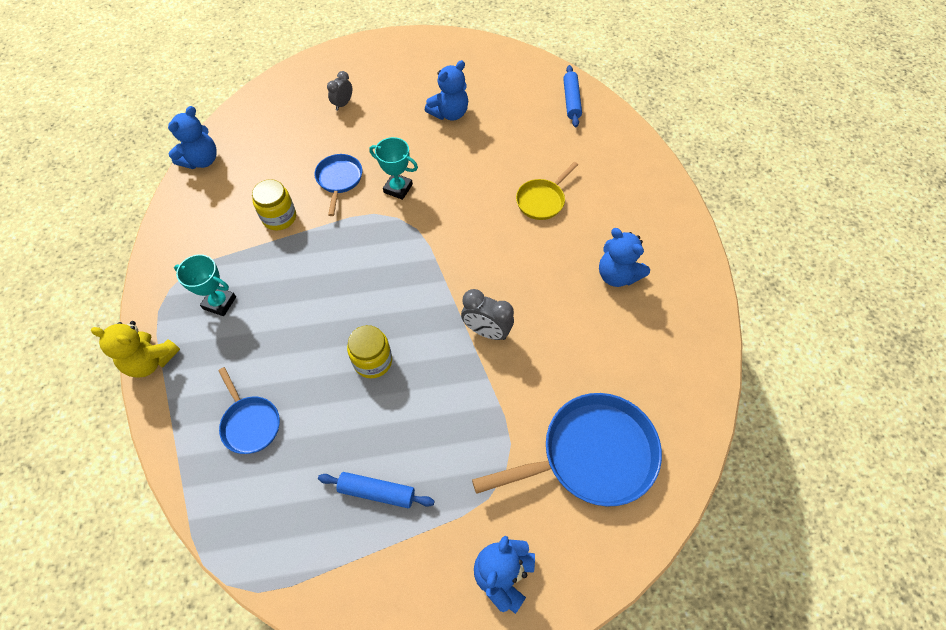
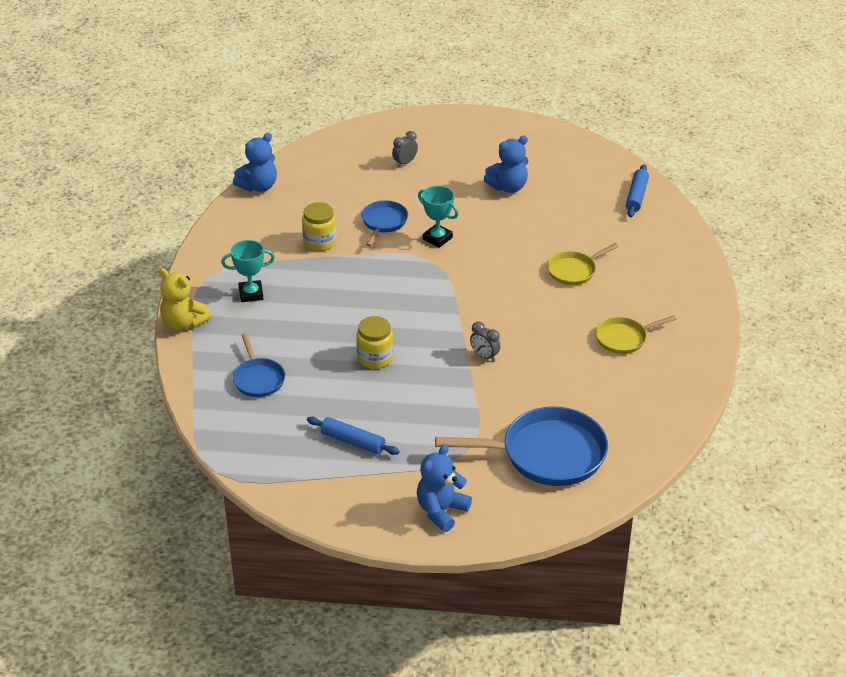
camera: 15 degrees right, 20 degrees down
turquoise trophy [174,254,236,316] -> turquoise trophy turned 45 degrees counterclockwise [221,240,275,302]
grey clock [461,289,514,340] -> grey clock [470,321,501,362], size x0.67
blue teddy bear [599,228,650,287] -> yellow pan [596,315,676,354]

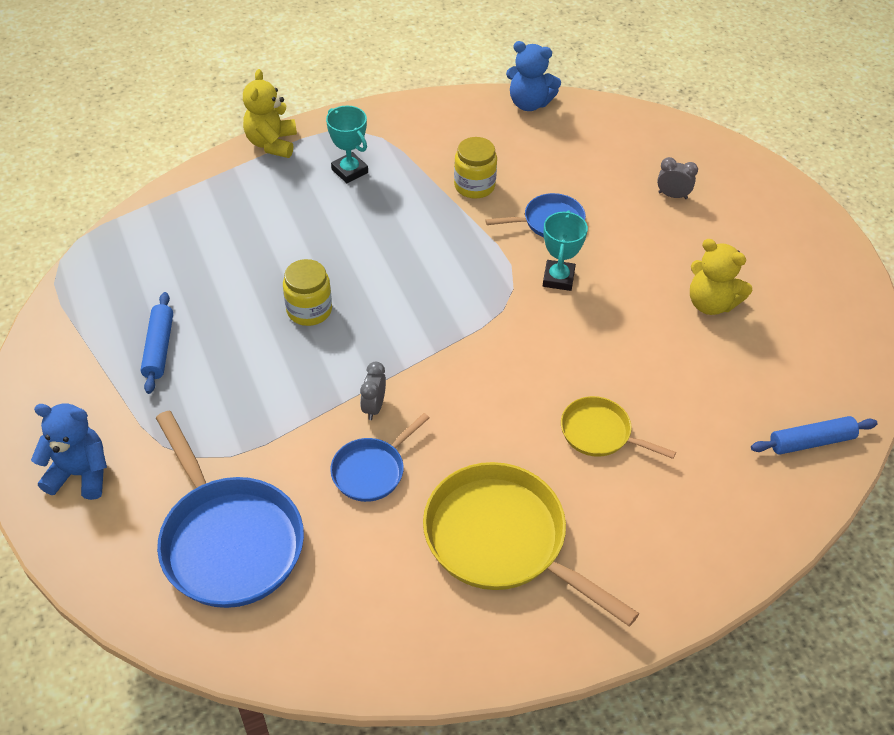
camera: 60 degrees right, 10 degrees up
blue pan [233,333,285,397] -> blue pan moved to [330,413,429,502]
blue teddy bear [484,136,528,193] -> yellow teddy bear [690,239,752,315]
yellow pan [596,315,676,354] -> yellow pan [423,462,639,627], size x1.87

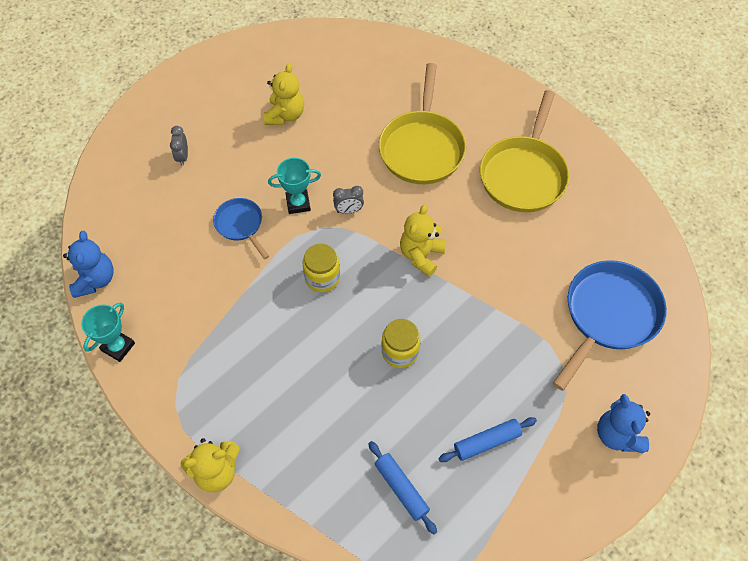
camera: 110 degrees left, 10 degrees up
turquoise trophy [326,106,368,183] -> turquoise trophy moved to [81,303,135,362]
blue pan [330,413,429,502] -> none
grey clock [360,362,386,420] -> grey clock moved to [333,186,364,214]
yellow jar [454,137,497,199] -> yellow jar moved to [303,244,340,292]
yellow pan [561,396,676,459] -> yellow pan [379,63,466,184], size x1.87
blue rolling pin [751,416,878,455] -> blue rolling pin moved to [368,441,437,534]
none -> yellow teddy bear [400,204,446,277]

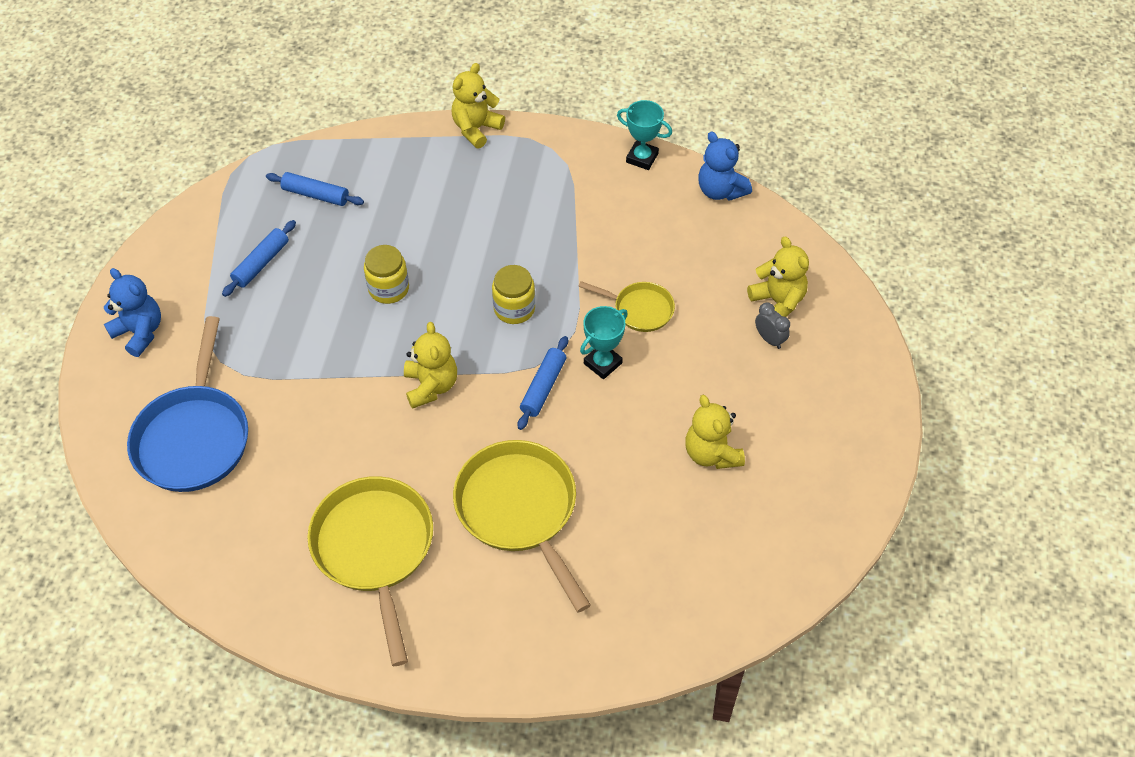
camera: 145 degrees right, 5 degrees down
turquoise trophy [81,303,135,362] -> turquoise trophy turned 60 degrees counterclockwise [617,100,672,170]
blue pan [213,198,269,259] -> yellow pan [578,281,675,332]
grey clock [333,186,364,214] -> blue rolling pin [518,336,568,430]
none -> yellow teddy bear [747,236,809,317]

